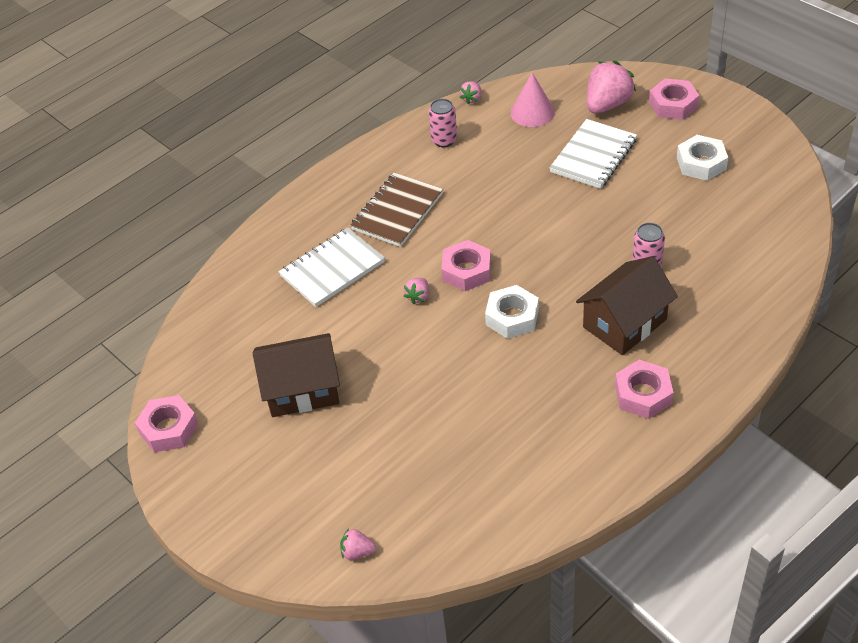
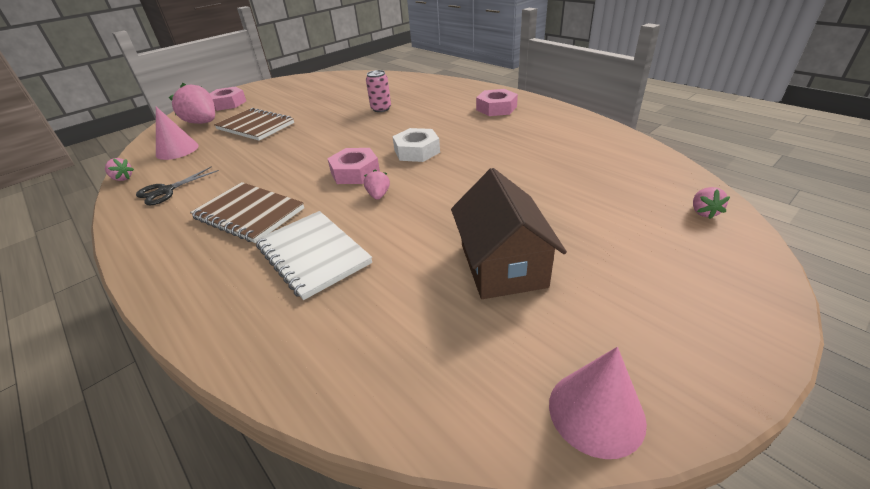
camera: 90 degrees left, 10 degrees down
pink nut [135,395,198,452] -> pink cone [549,347,647,459]
pink strawberry [404,278,429,304] -> pink strawberry turned 120 degrees counterclockwise [364,169,390,200]
pink can [429,99,457,147] -> black scissors [136,166,219,205]
white notebook [549,119,637,189] -> brown notebook [214,108,294,141]
brown house [576,256,678,355] -> none
white nut [677,135,728,181] -> none

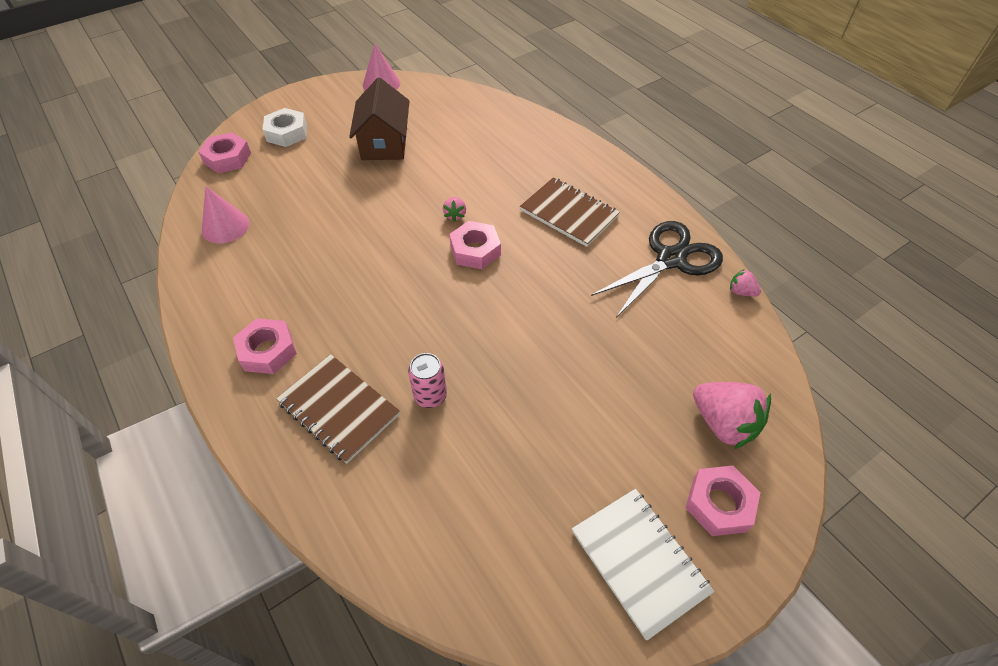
camera: 175 degrees left, 15 degrees up
black scissors [136,166,219,205] -> black scissors [591,221,723,318], size x1.80
pink cone [156,107,199,160] -> pink cone moved to [202,186,249,244]
brown notebook [214,108,294,141] -> brown notebook moved to [276,354,400,463]
white notebook [255,211,372,300] -> white notebook moved to [572,489,714,640]
white nut [392,128,440,162] -> white nut moved to [262,108,307,147]
pink strawberry [693,187,730,219] -> pink nut [199,132,251,174]

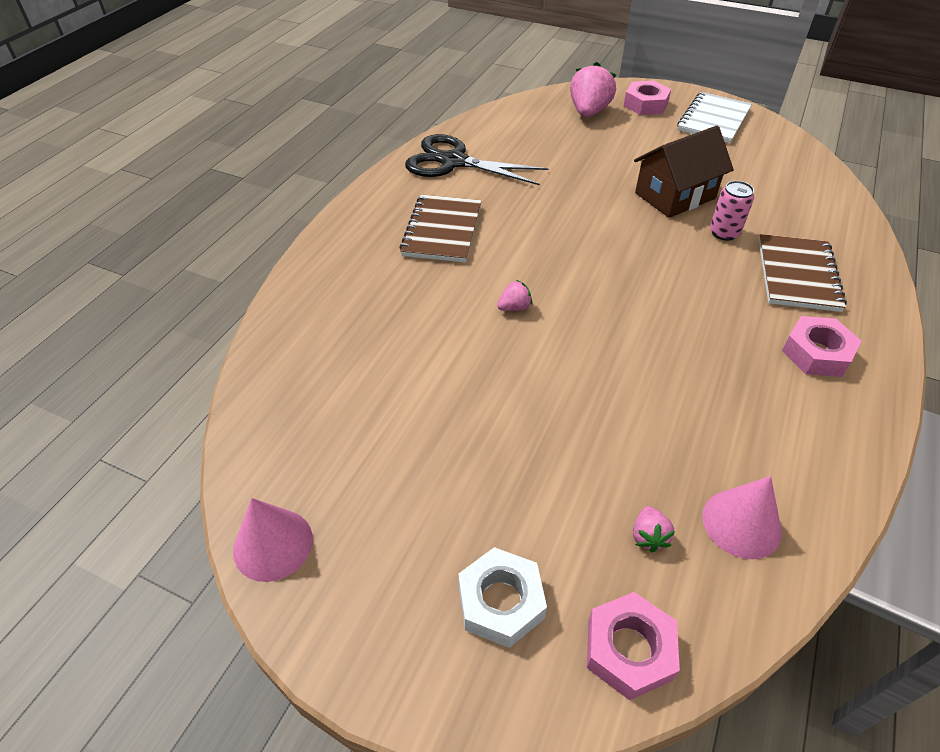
camera: 120 degrees left, 5 degrees down
brown house [349,77,409,160] -> brown house moved to [634,126,734,218]
pink nut [449,221,501,269] -> none
pink strawberry [730,269,761,296] -> pink strawberry moved to [633,506,675,552]

